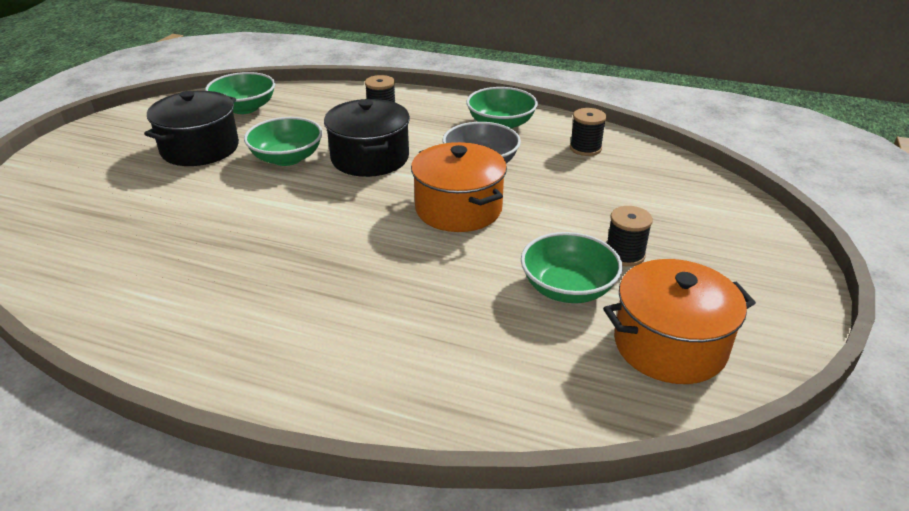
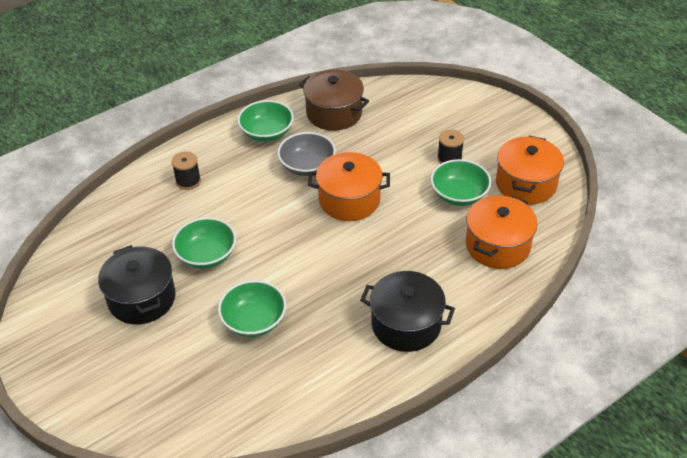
camera: 55 degrees left, 10 degrees up
green bowl [205,72,275,114] -> green bowl moved to [218,280,286,337]
black pot [324,99,410,177] -> black pot moved to [360,271,455,352]
black spool [570,108,606,156] -> brown pot [299,69,369,131]
none -> orange pot [466,195,537,269]

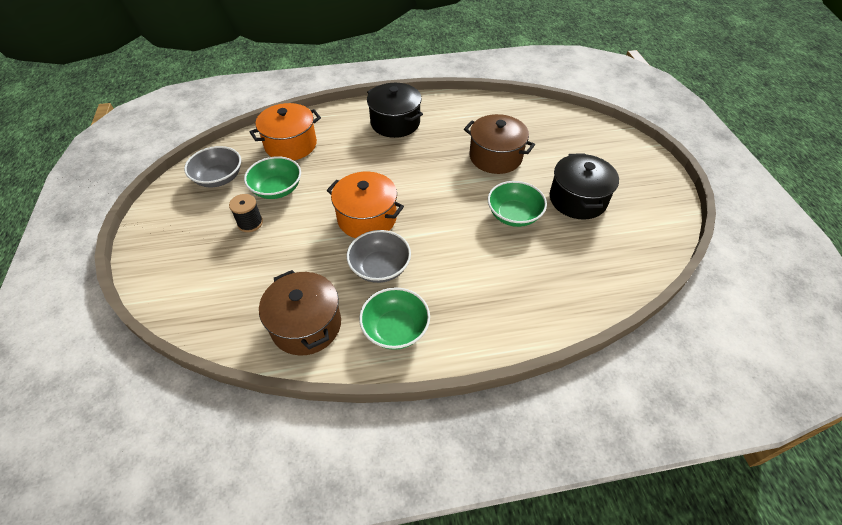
camera: 155 degrees left, 5 degrees up
black spool [171,151,201,190] -> none
green bowl [218,280,286,337] -> brown pot [464,114,535,174]
orange pot [496,136,564,205] -> grey bowl [184,146,241,187]

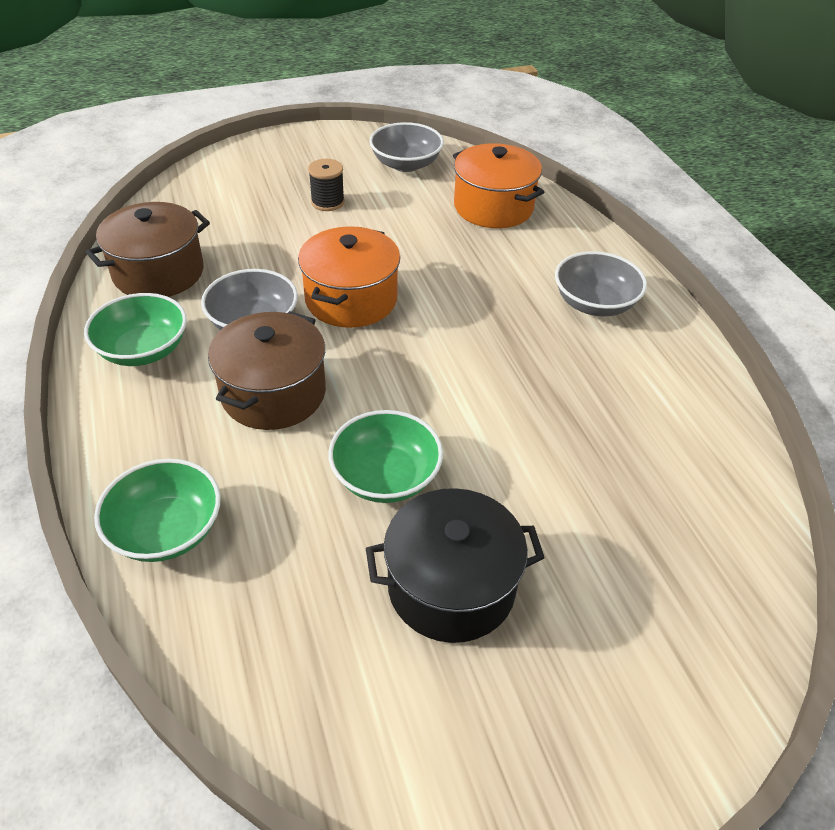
camera: 80 degrees right, 5 degrees down
green bowl [244,156,301,199] -> green bowl moved to [94,459,221,562]
black pot [367,83,423,138] -> grey bowl [555,251,647,316]
brown pot [464,114,535,174] -> brown pot moved to [208,311,326,430]

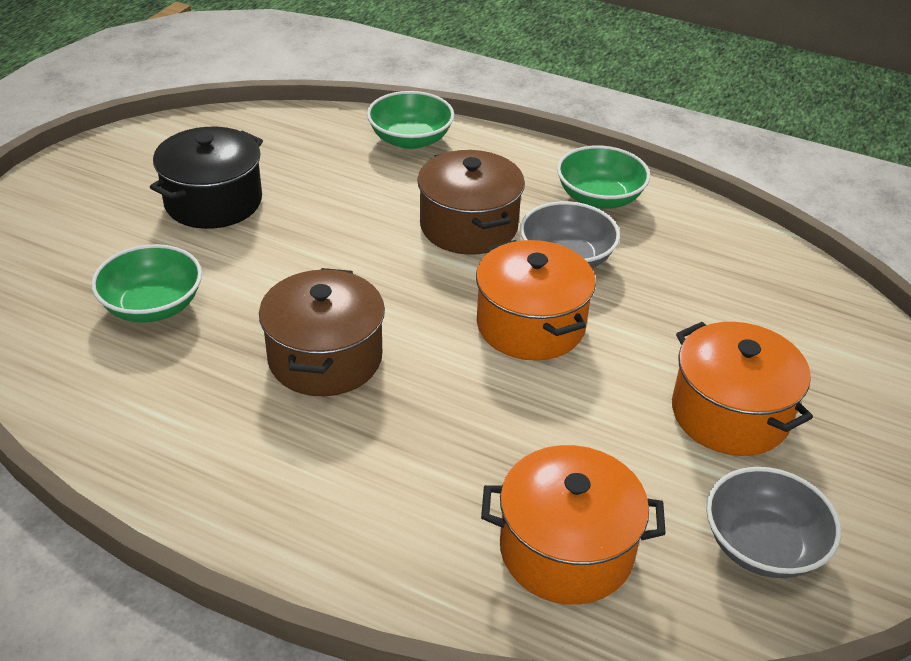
camera: 135 degrees right, 5 degrees down
brown pot [86,202,210,297] -> brown pot moved to [259,268,385,396]
black spool [308,159,345,211] -> orange pot [672,322,813,456]
green bowl [328,410,443,503] -> green bowl moved to [91,244,202,323]
grey bowl [555,251,647,316] -> none

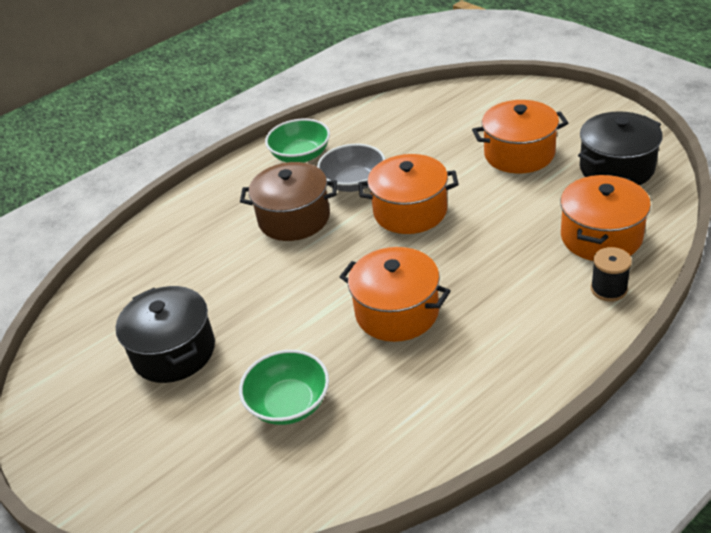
camera: 60 degrees left, 0 degrees up
brown pot [259,268,385,396] -> orange pot [340,247,450,342]
green bowl [367,91,455,149] -> none
grey bowl [706,467,841,578] -> black pot [578,111,663,185]
none -> black spool [591,247,632,301]

